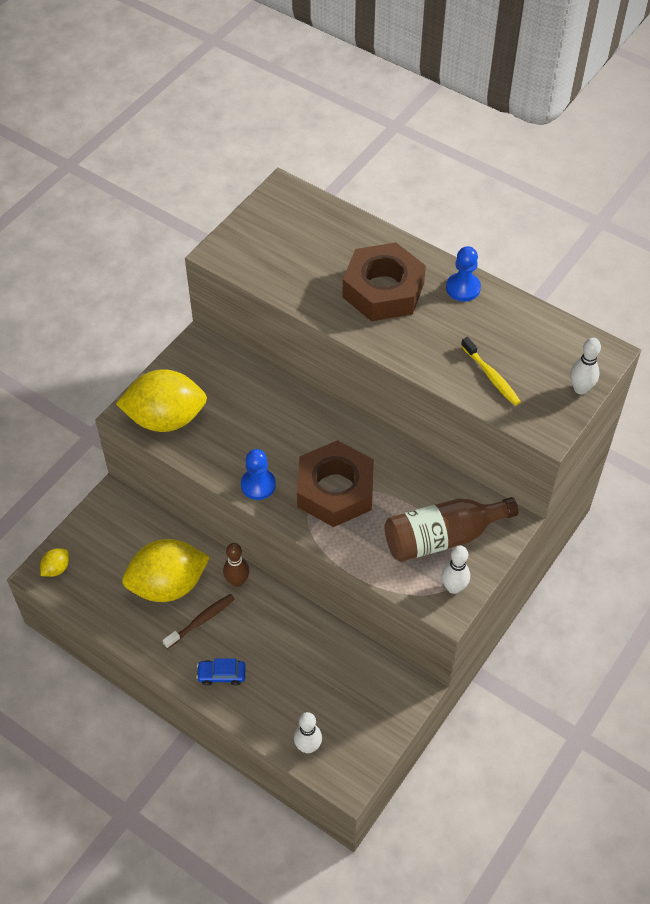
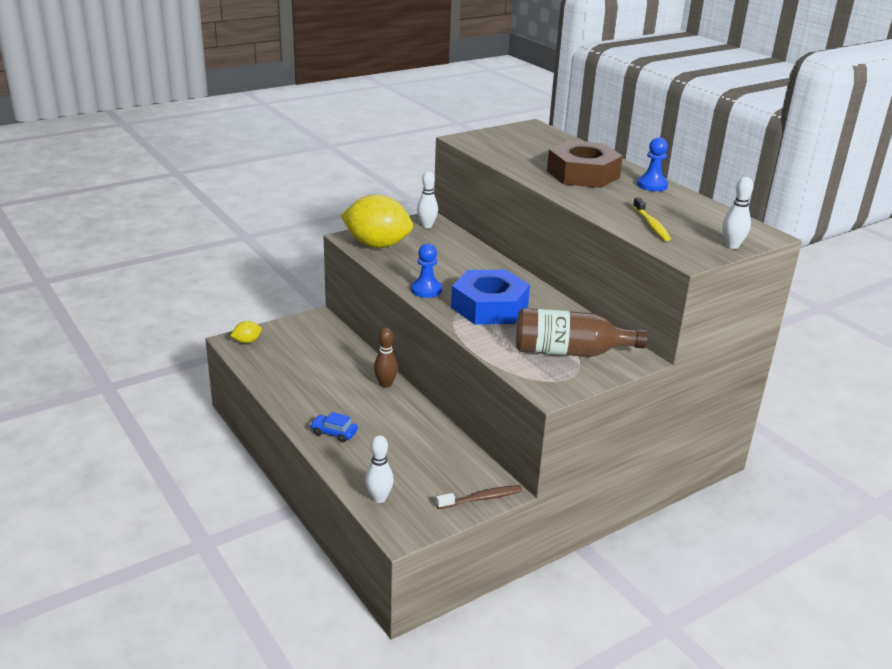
camera: 20 degrees right, 25 degrees down
yellow lemon [122,539,210,602] -> none
brown toothbrush [163,594,235,649] -> brown toothbrush moved to [436,485,522,509]
brown nut [297,440,374,527] -> blue nut [451,269,530,325]
white bowling pin [441,545,470,594] -> white bowling pin moved to [417,171,438,228]

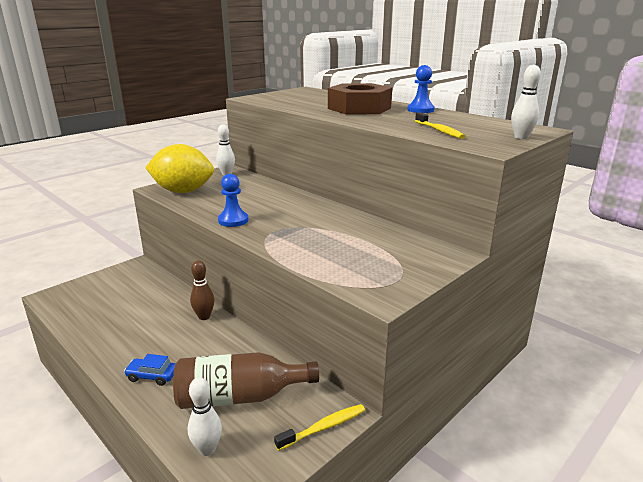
camera: 10 degrees left, 5 degrees down
yellow lemon [231,321,262,343] -> none
brown toothbrush [436,485,522,509] -> yellow toothbrush [274,404,365,451]
blue nut [451,269,530,325] -> none
brown bottle [516,308,647,357] -> brown bottle moved to [173,352,319,409]

